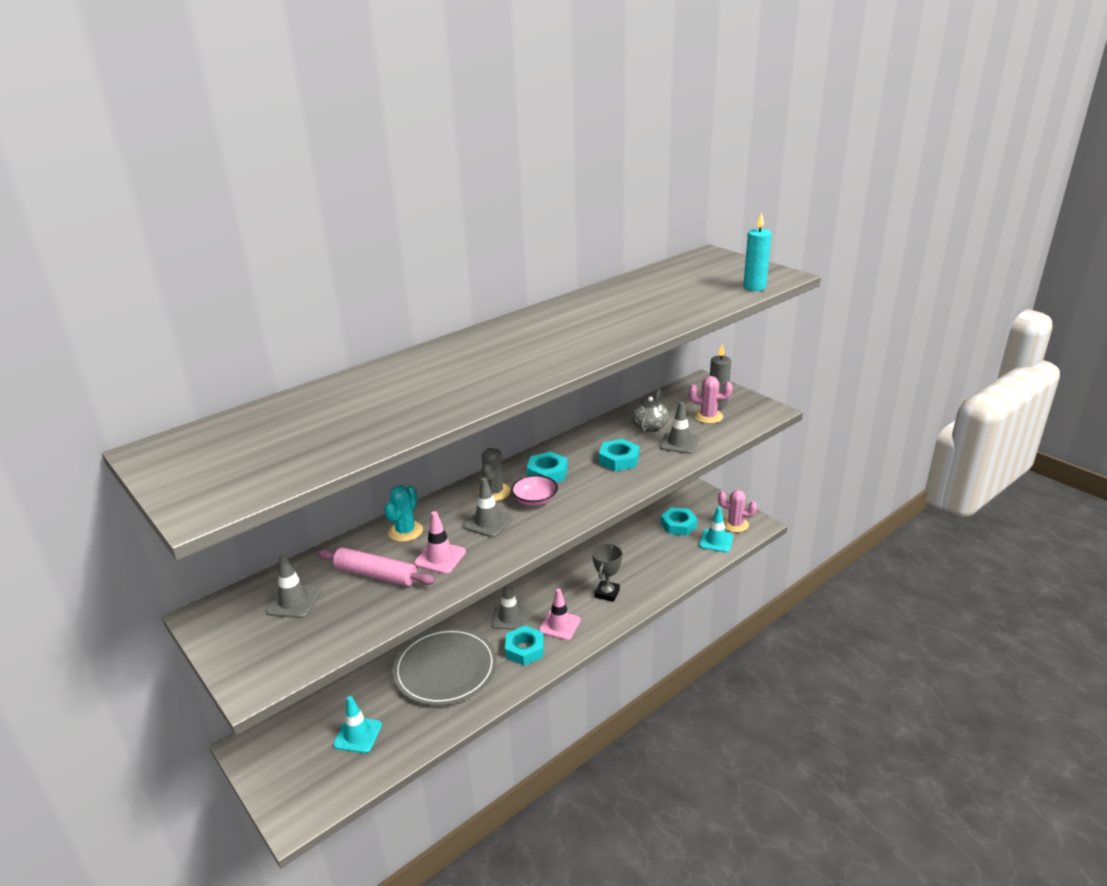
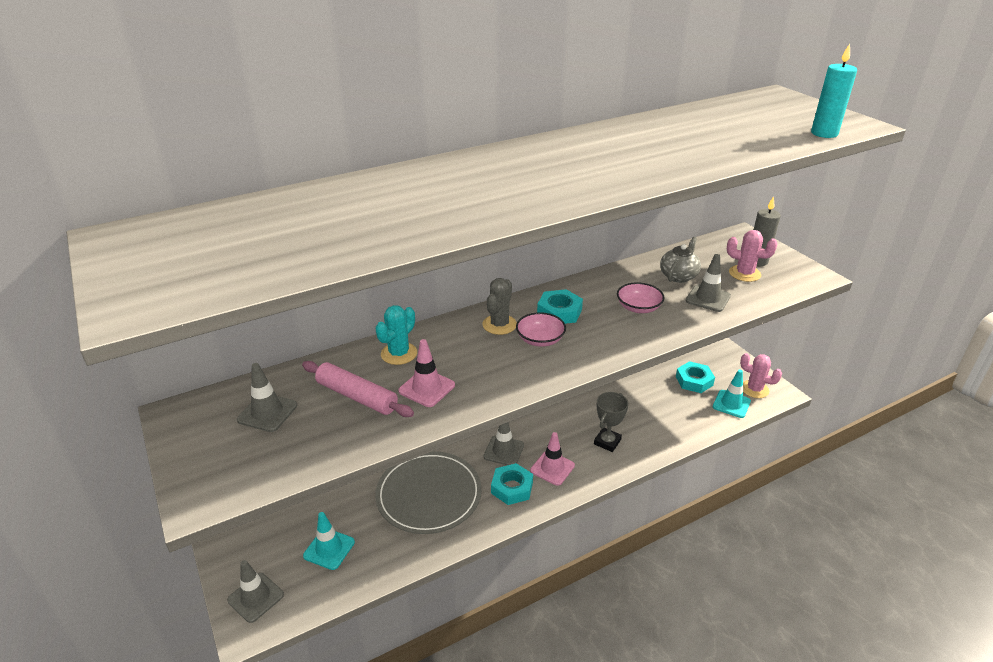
camera: 10 degrees right, 5 degrees up
grey traffic cone [463,478,512,537] -> grey traffic cone moved to [227,560,284,623]
turquoise nut [599,439,639,471] -> pink bowl [617,282,665,313]

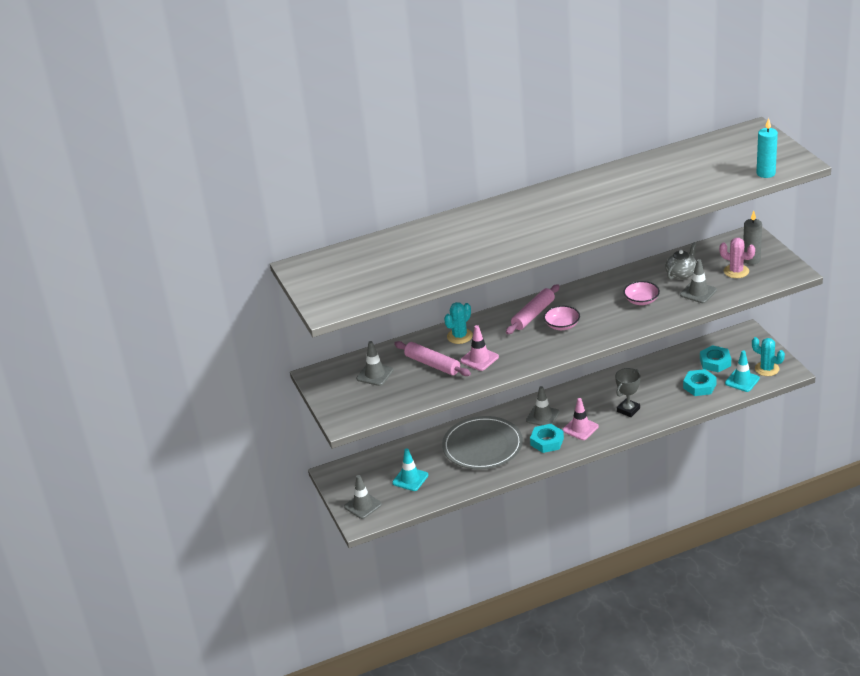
camera: 10 degrees right, 0 degrees up
grey cactus [482,278,517,335] -> pink rolling pin [506,284,560,334]
turquoise nut [537,289,583,324] -> turquoise nut moved to [683,369,717,396]
pink cactus [740,353,782,398] -> turquoise cactus [752,337,785,376]

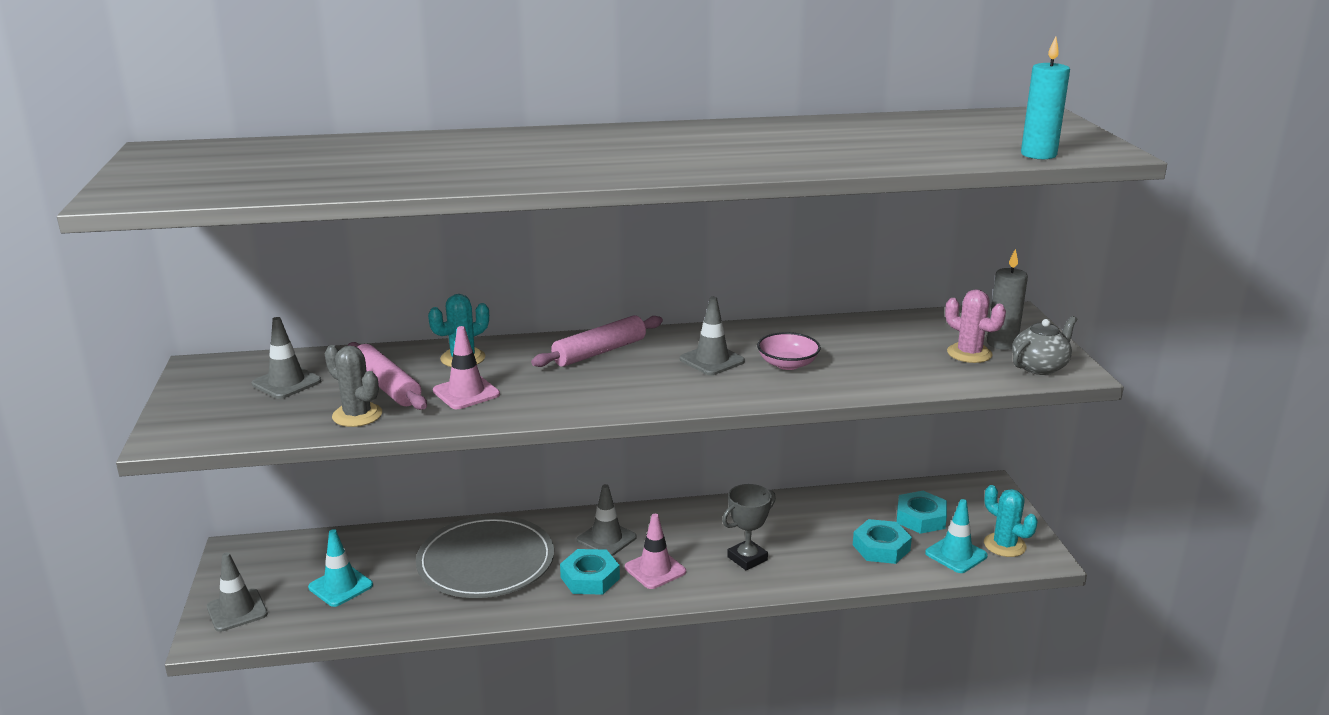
camera: 10 degrees right, 10 degrees down
pink bowl [544,306,580,330] -> none
grey teapot [665,242,697,280] -> grey teapot moved to [1012,316,1077,375]
grey traffic cone [680,259,717,303] -> grey traffic cone moved to [680,297,745,375]
none -> grey cactus [325,345,382,427]

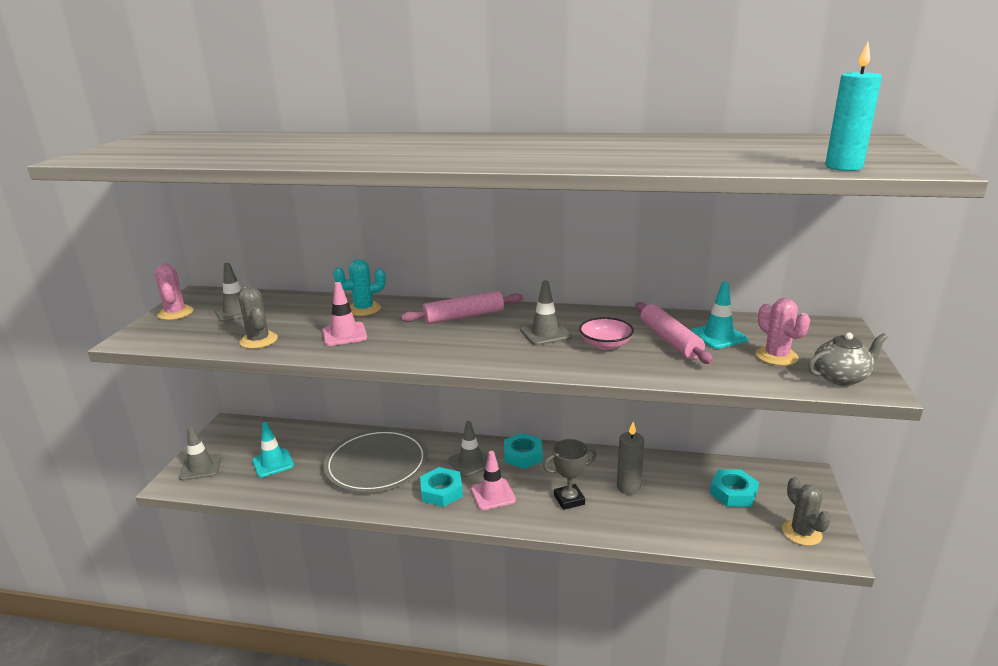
camera: 20 degrees right, 0 degrees up
pink rolling pin [348,342,427,410] -> pink rolling pin moved to [636,302,713,364]
turquoise nut [853,519,912,564] -> turquoise nut moved to [504,433,543,469]
turquoise traffic cone [925,499,988,573] -> turquoise traffic cone moved to [691,282,748,349]
turquoise cactus [984,485,1037,557] -> grey cactus [782,477,831,546]
grey candle [987,248,1028,350] -> grey candle moved to [617,422,644,495]
none -> pink cactus [154,262,194,320]

